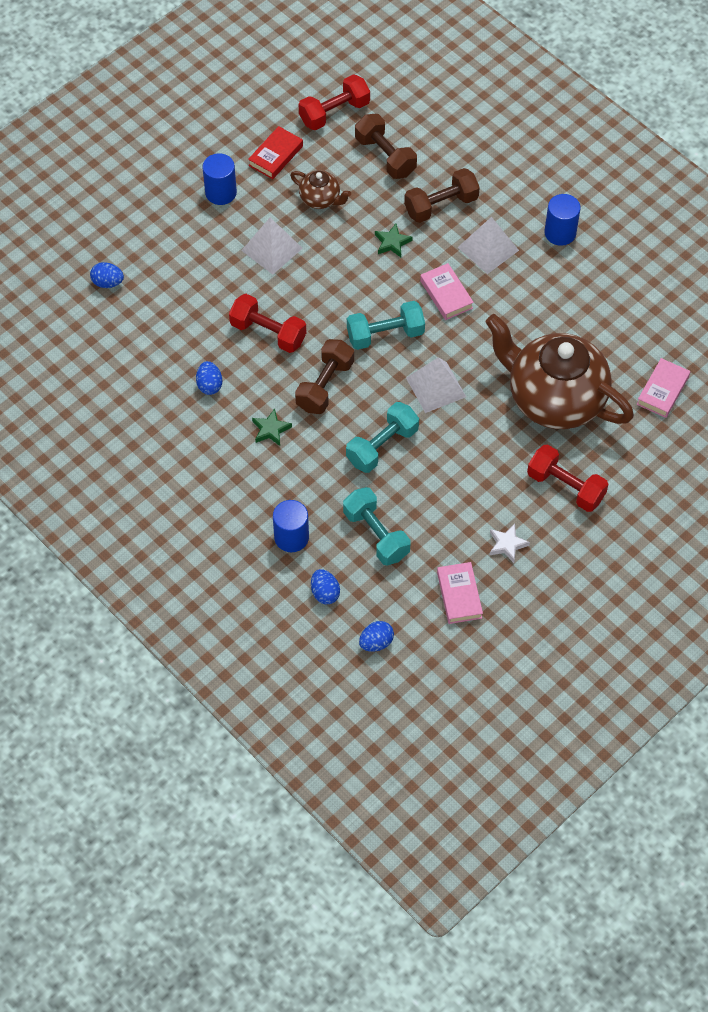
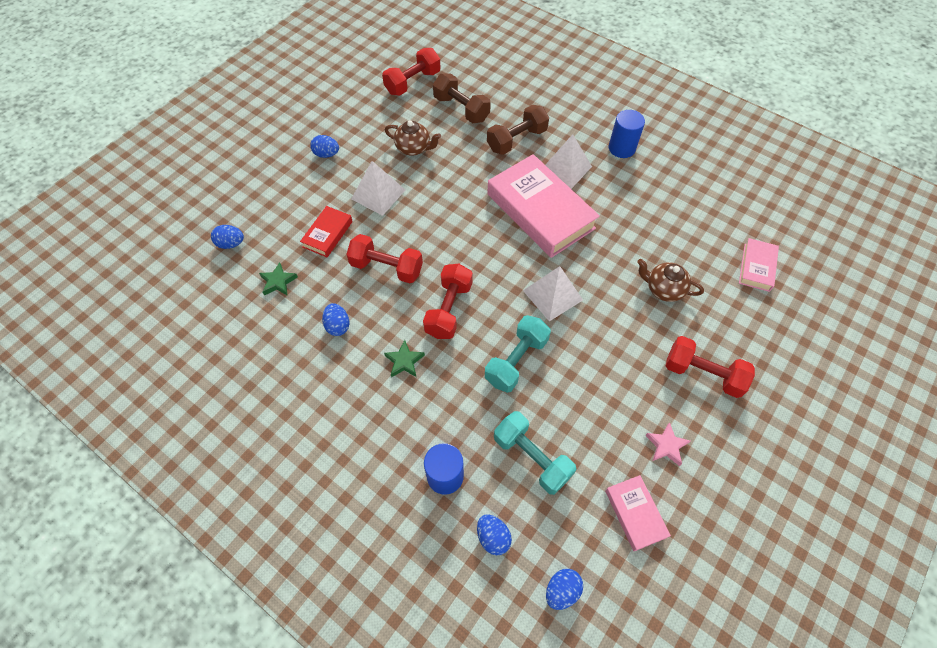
camera: 10 degrees left, 0 degrees up
blue cylinder [203,153,237,205] -> blue egg [310,135,339,158]
red book [248,126,303,179] -> red book moved to [300,206,353,257]
brown dumbbell [295,339,354,414] -> red dumbbell [423,264,473,339]
turquoise dumbbell [347,301,425,350] -> none
green star [375,224,413,257] -> green star moved to [259,262,298,296]
pink book [420,263,474,320] -> pink book [487,154,600,258], size x2.07
brown teapot [485,314,634,429] -> brown teapot [637,259,704,302], size x0.43
white star [489,524,530,563] -> pink star [645,422,690,466]

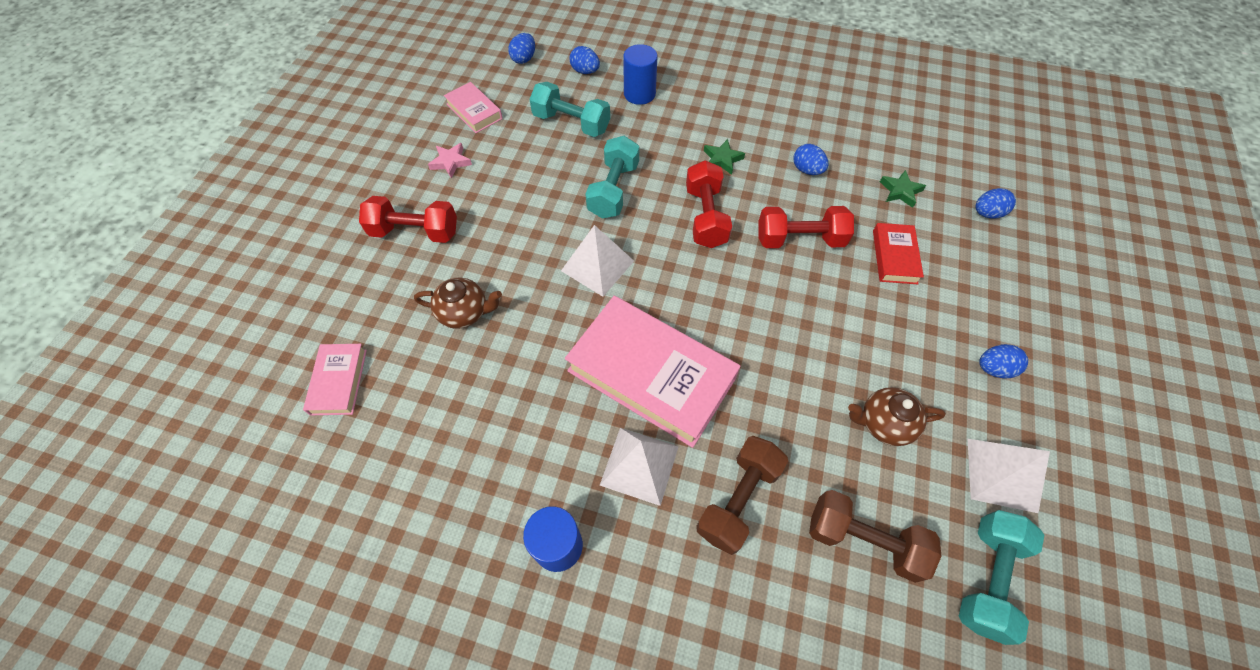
camera: 160 degrees right, 0 degrees up
white pyramid [351,161,405,216] -> white pyramid moved to [968,439,1050,513]
red dumbbell [382,48,441,96] -> turquoise dumbbell [959,510,1044,645]

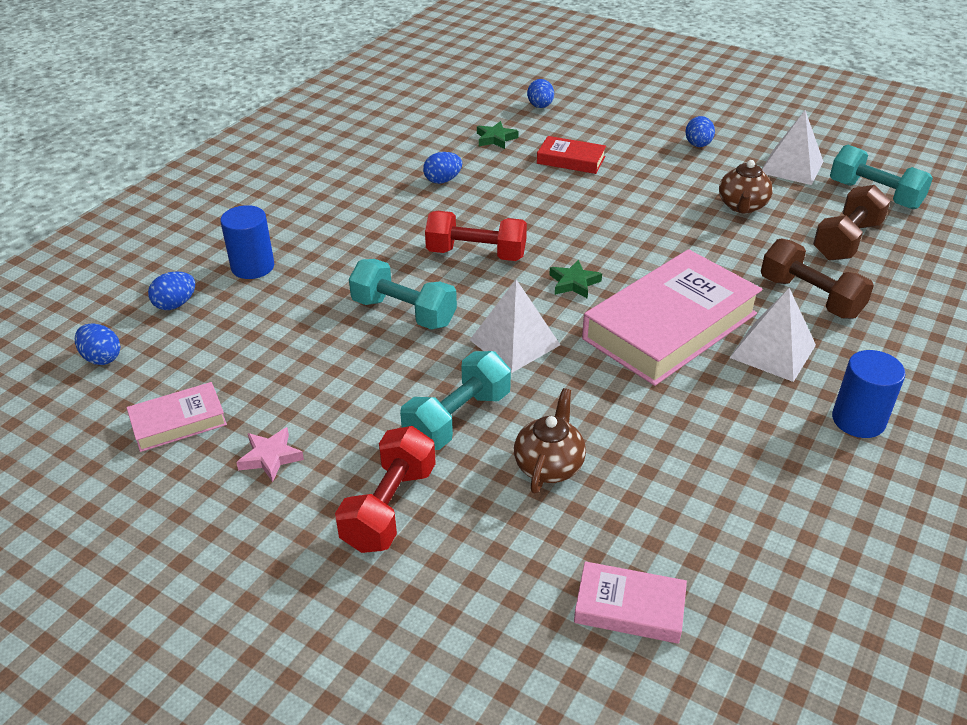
camera: 75 degrees left, 20 degrees down
turquoise dumbbell [529,82,610,137] -> turquoise dumbbell moved to [400,351,511,450]
green star [704,139,745,175] -> green star moved to [549,260,602,299]
red dumbbell [758,206,854,248] -> none

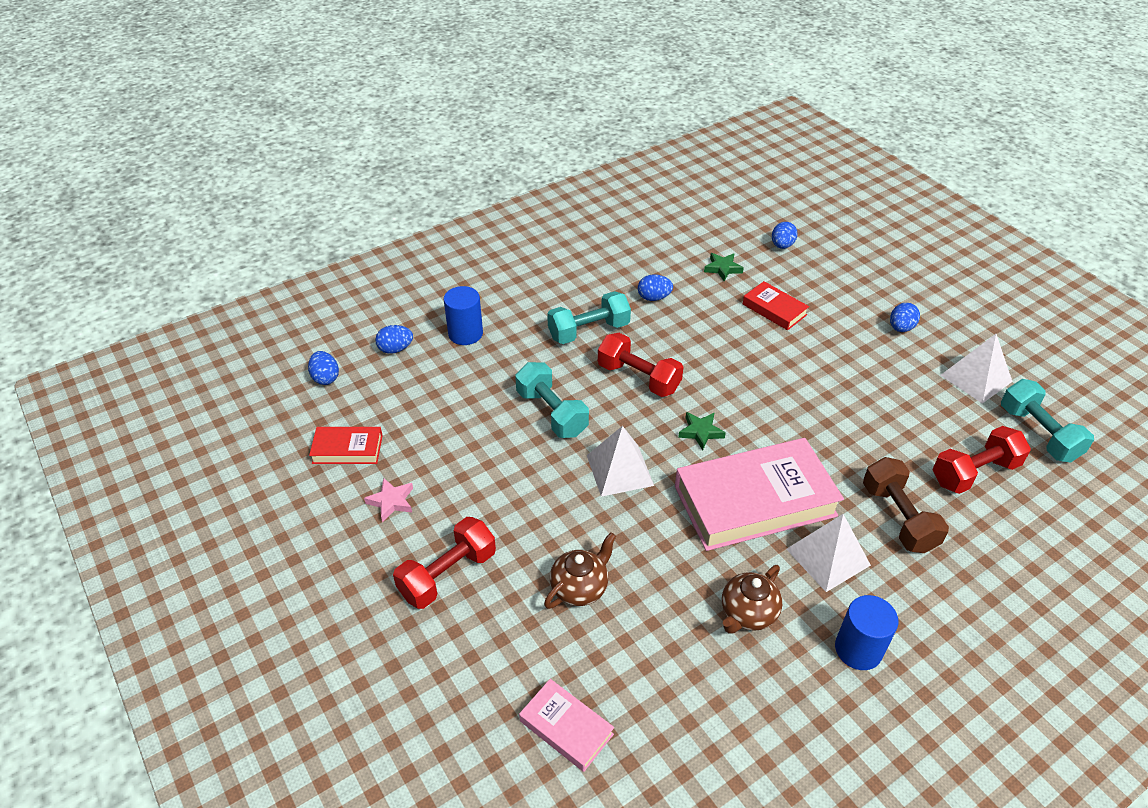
camera: 25 degrees right, 5 degrees up
pink book [127,382,227,452] -> red book [309,427,383,464]
turquoise dumbbell [400,351,511,450] -> turquoise dumbbell moved to [547,291,631,344]
brown teapot [719,160,773,214] -> brown teapot moved to [722,565,782,634]
brown dumbbell [813,185,891,261] -> red dumbbell [932,426,1031,494]

